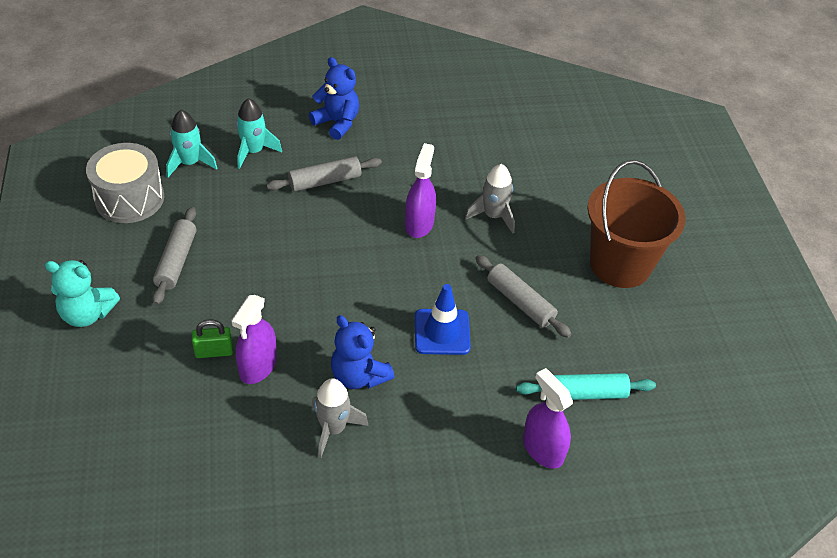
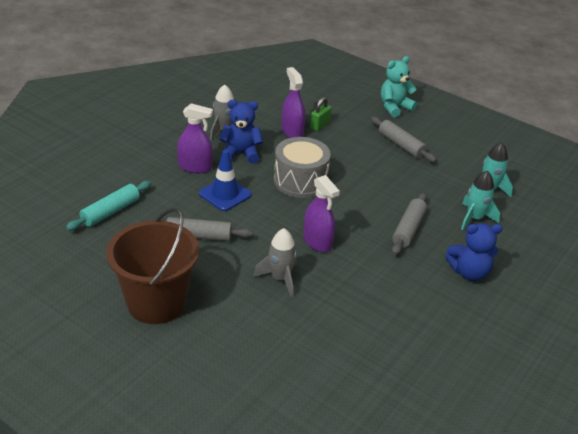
camera: 135 degrees right, 10 degrees down
grey drum [86,143,164,223] -> grey drum moved to [274,137,331,198]
purple spray bottle [523,368,573,469] -> purple spray bottle moved to [177,103,213,173]

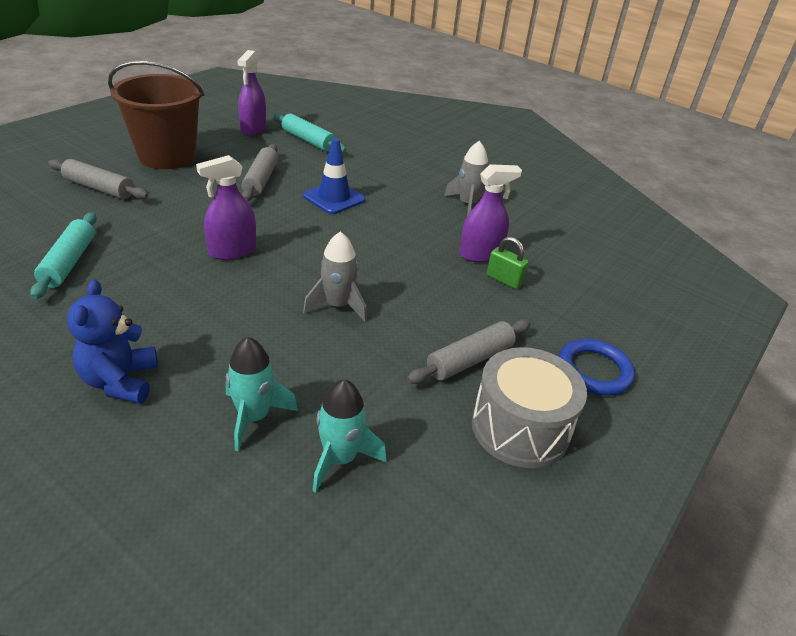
camera: 90 degrees right, 0 degrees up
purple spray bottle [177,103,213,173] -> purple spray bottle moved to [238,50,266,135]
blue teddy bear [219,100,263,164] -> none
grey rocket [253,228,297,297] -> grey rocket moved to [303,231,367,322]
grey drum [274,137,331,198] -> grey drum moved to [472,347,587,468]
turquoise teddy bear [381,56,417,117] -> blue ring [559,339,635,395]
grey rolling pin [392,193,427,255] -> grey rolling pin moved to [48,159,149,199]
none -> turquoise rolling pin [30,212,97,299]

